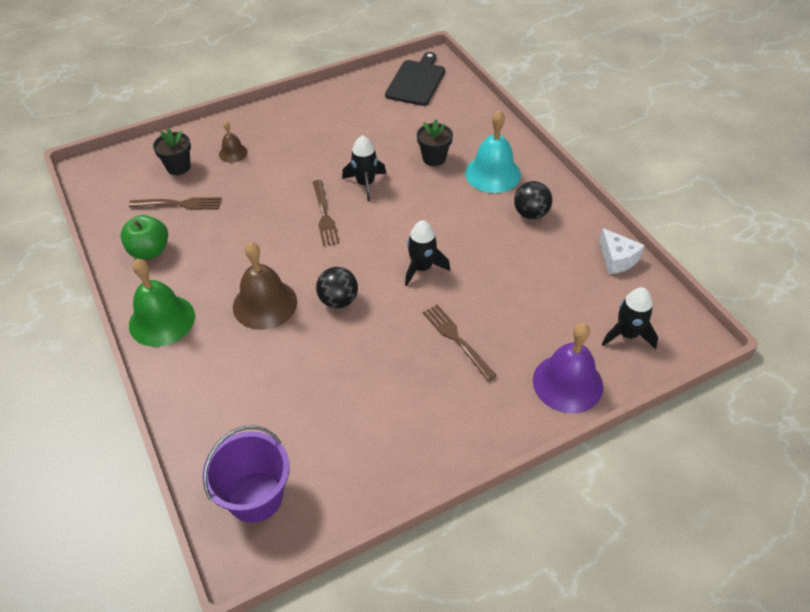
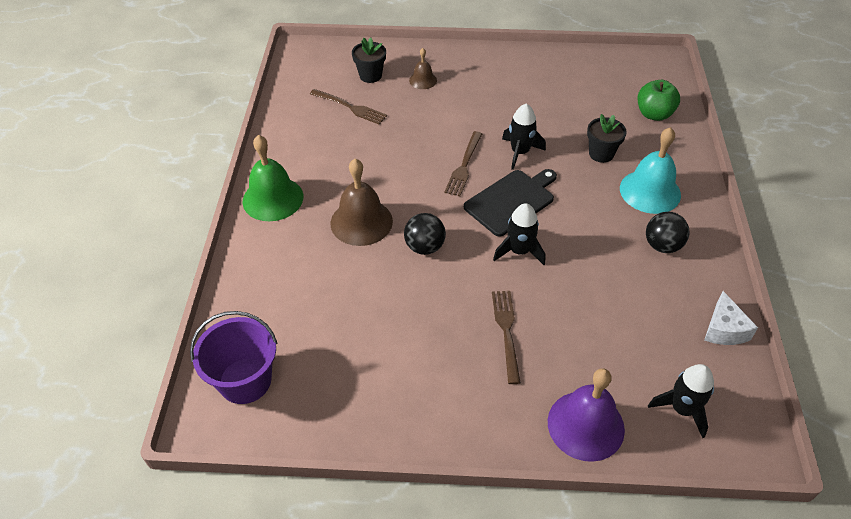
camera: 30 degrees right, 0 degrees up
green apple [121,215,168,259] -> green apple moved to [638,80,680,121]
black cutting board [385,52,445,106] -> black cutting board moved to [464,169,557,237]

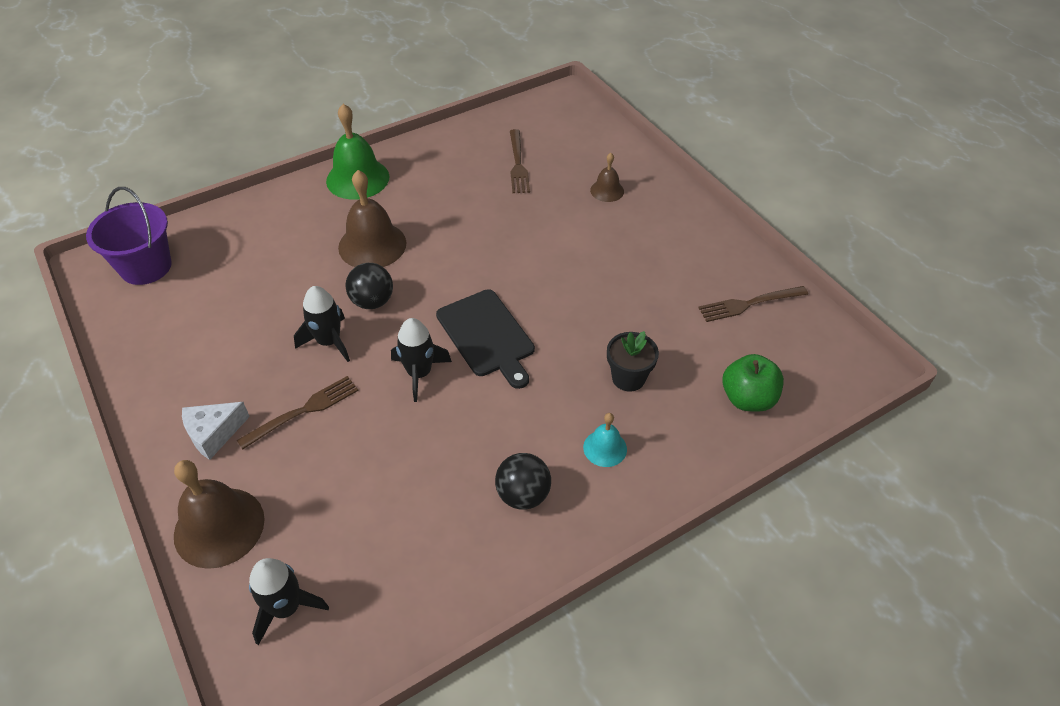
camera: 55 degrees right, 0 degrees up
black flower pot [352,37,386,83] -> none
brown fork [444,131,482,196] -> brown fork moved to [698,286,808,322]
black cutting board [464,169,557,237] -> black cutting board turned 45 degrees clockwise [436,289,535,389]
black rocket [502,104,546,170] -> black rocket moved to [294,286,350,362]
purple bell [548,368,625,462] -> brown bell [174,460,265,569]
turquoise bell [620,127,681,214] -> turquoise bell [583,413,627,467], size x0.53
white cheese [704,291,758,345] -> white cheese moved to [182,402,250,460]

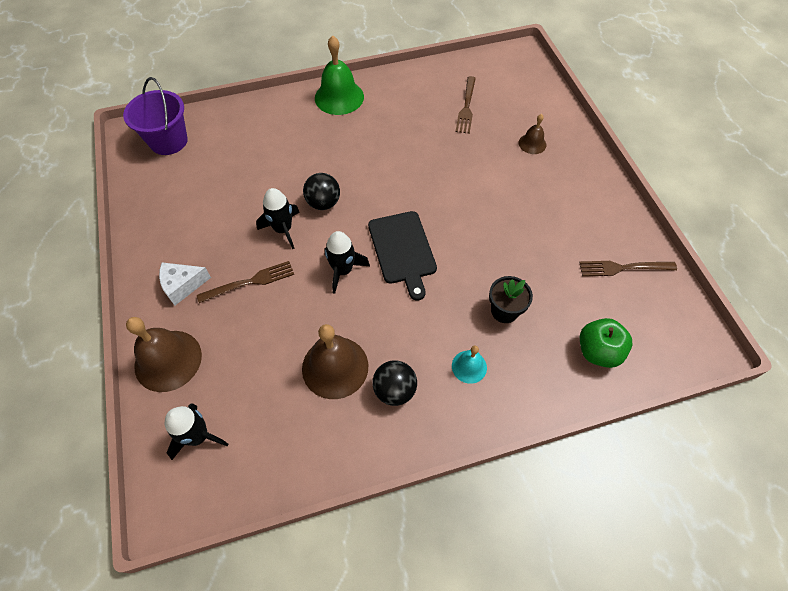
camera: 15 degrees right, 10 degrees up
brown bell [338,170,407,267] -> brown bell moved to [302,324,368,399]

